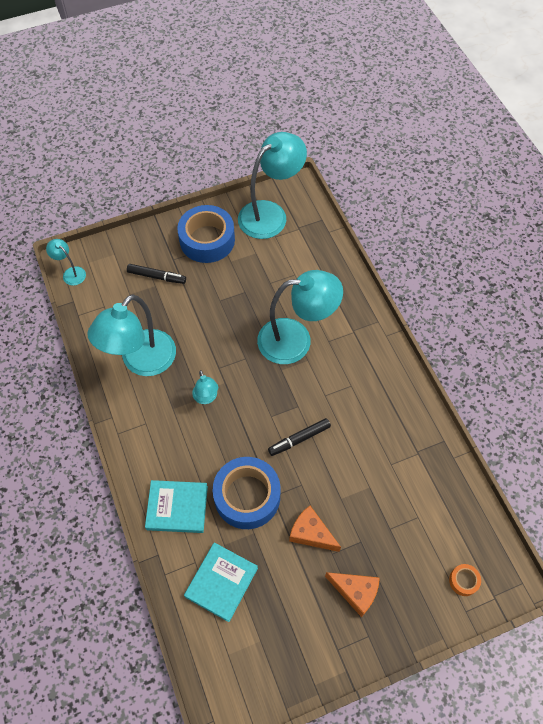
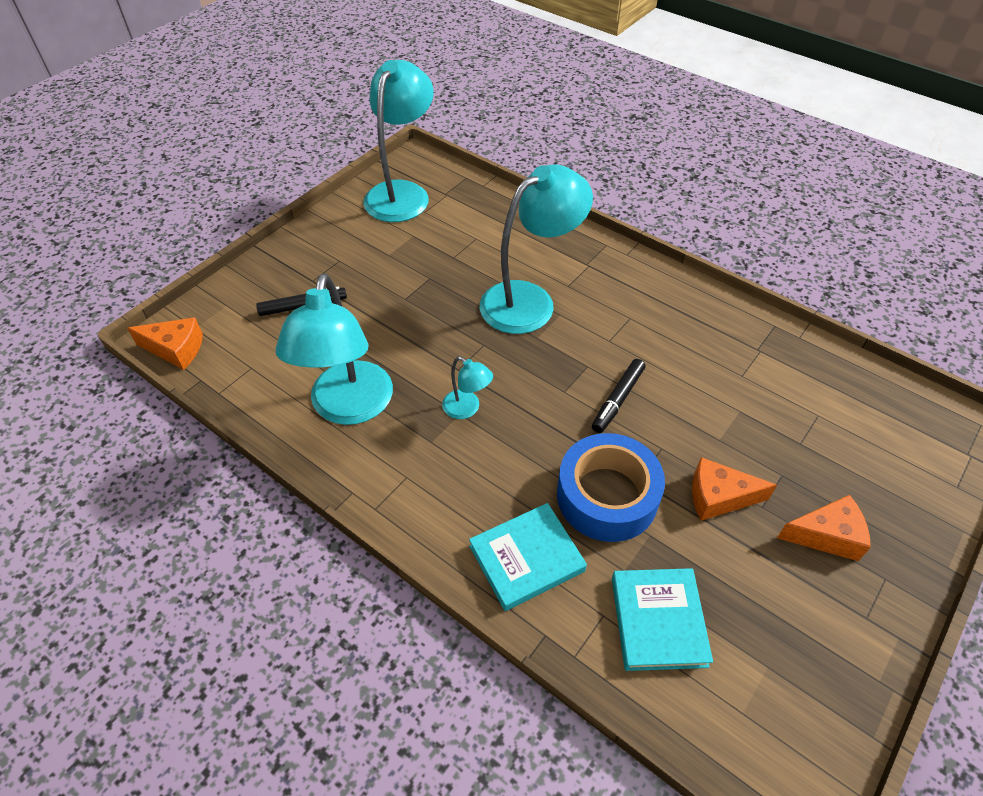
camera: 30 degrees left, 10 degrees down
turquoise lamp [46,239,86,285] -> orange cheese [127,317,203,370]
blue tape [177,205,235,263] -> none
orange tape [449,564,481,596] -> none

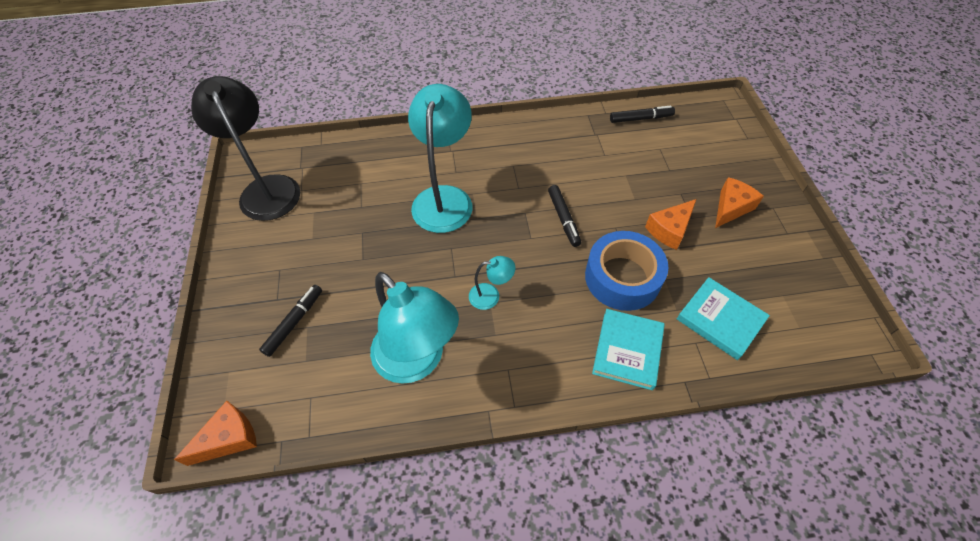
camera: 45 degrees left, 5 degrees up
turquoise lamp [363,60,434,222] -> black lamp [191,76,300,221]
none -> black marker [610,106,675,123]

